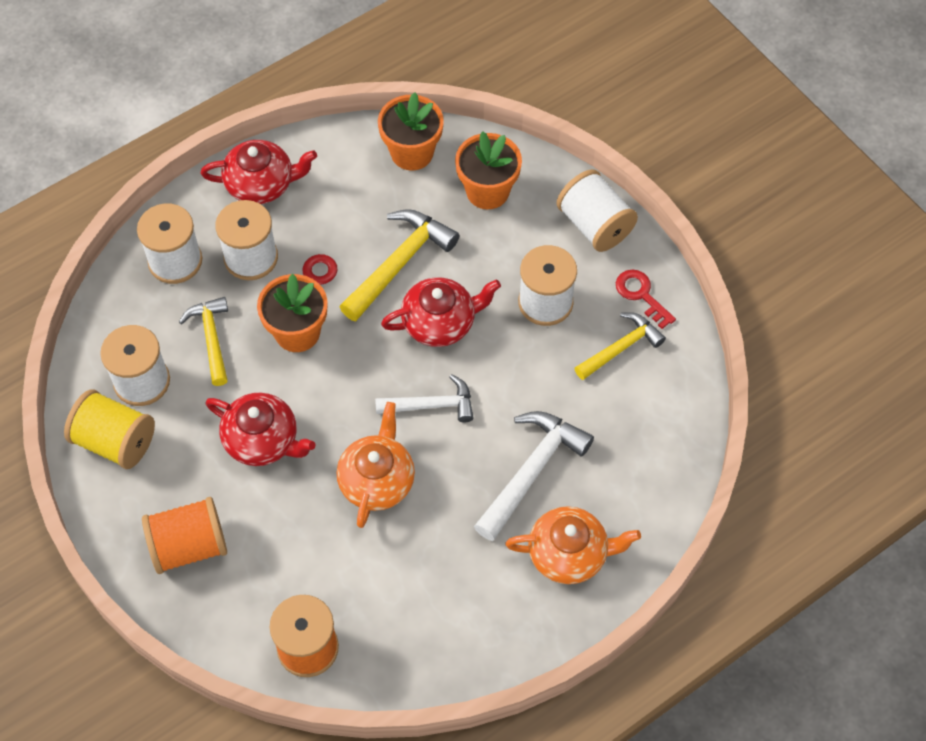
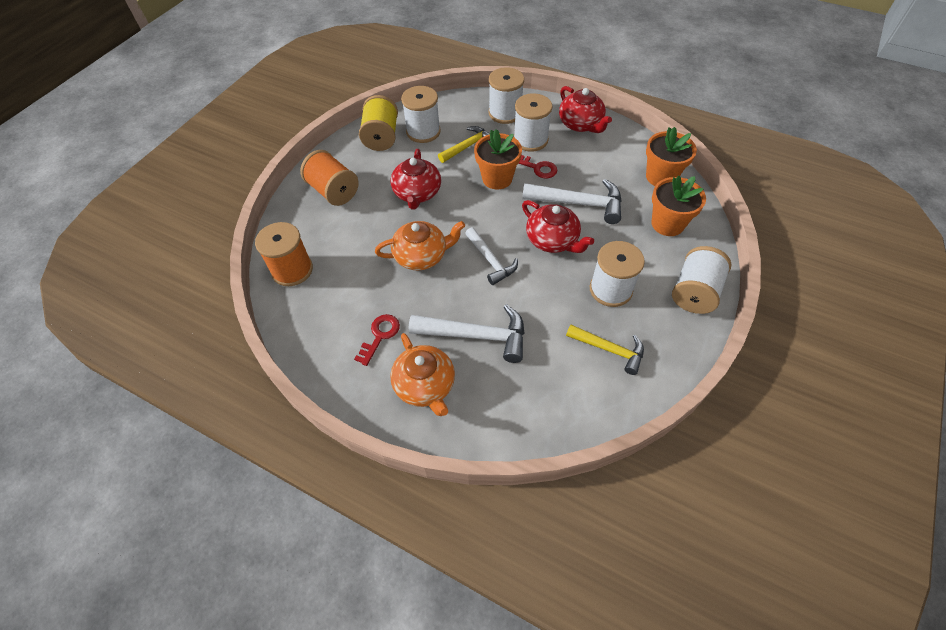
camera: 65 degrees right, 5 degrees down
yellow hammer [340,209,460,321] -> white hammer [522,179,622,224]
red key [616,270,676,329] -> red key moved to [354,314,400,366]

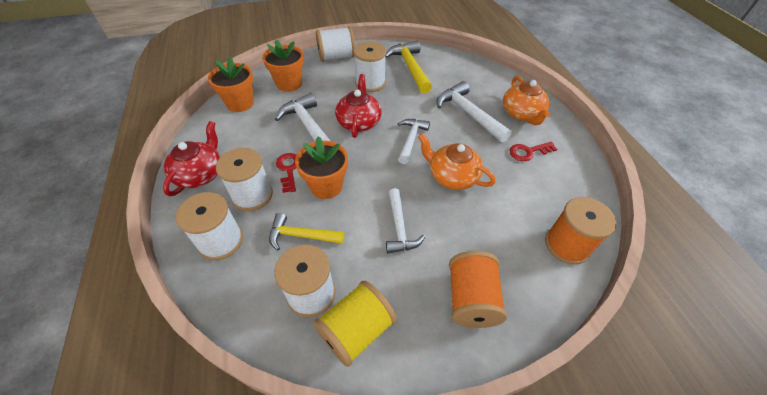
camera: 135 degrees left, 5 degrees down
orange teapot [390,333,455,416] -> orange teapot turned 150 degrees clockwise [503,76,550,125]
red teapot [391,149,441,209] -> white hammer [386,188,425,253]
yellow hammer [566,325,644,375] -> yellow hammer [385,41,432,93], size x1.51

